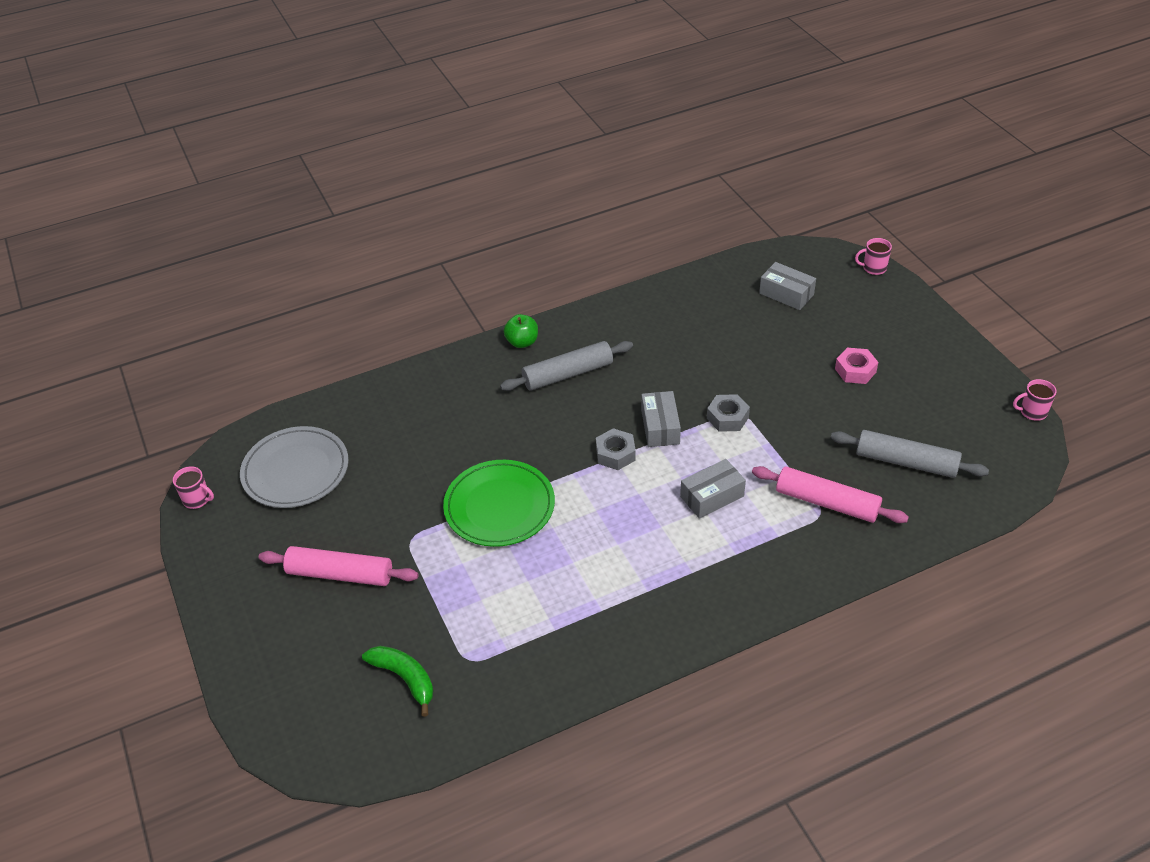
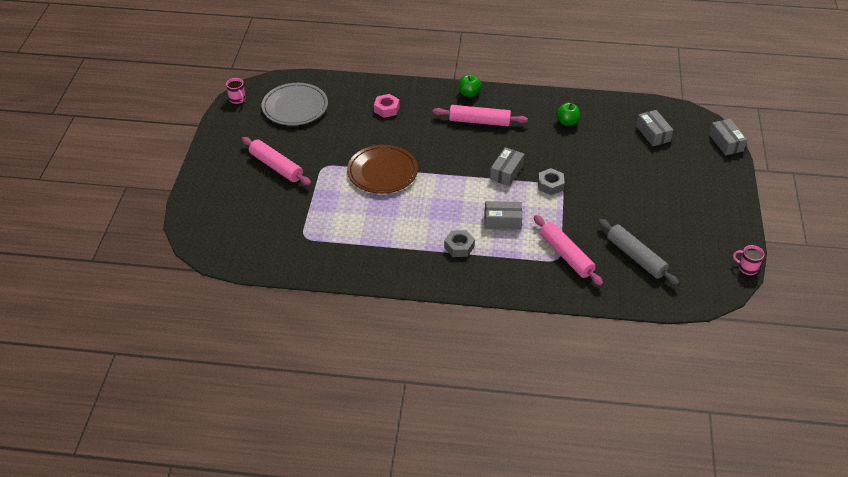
camera: 30 degrees right, 0 degrees up
green banana [362,646,433,717] -> none
green plate [443,460,555,547] -> brown plate [347,145,418,194]
grey rolling pin [500,341,633,391] -> pink rolling pin [433,105,528,126]
grey nut [596,428,636,470] -> grey nut moved to [444,230,475,257]
pink nut [835,348,878,384] -> pink nut moved to [374,94,400,118]
pink mug [855,238,892,275] -> grey box [709,119,747,155]
none -> green apple [556,103,580,126]

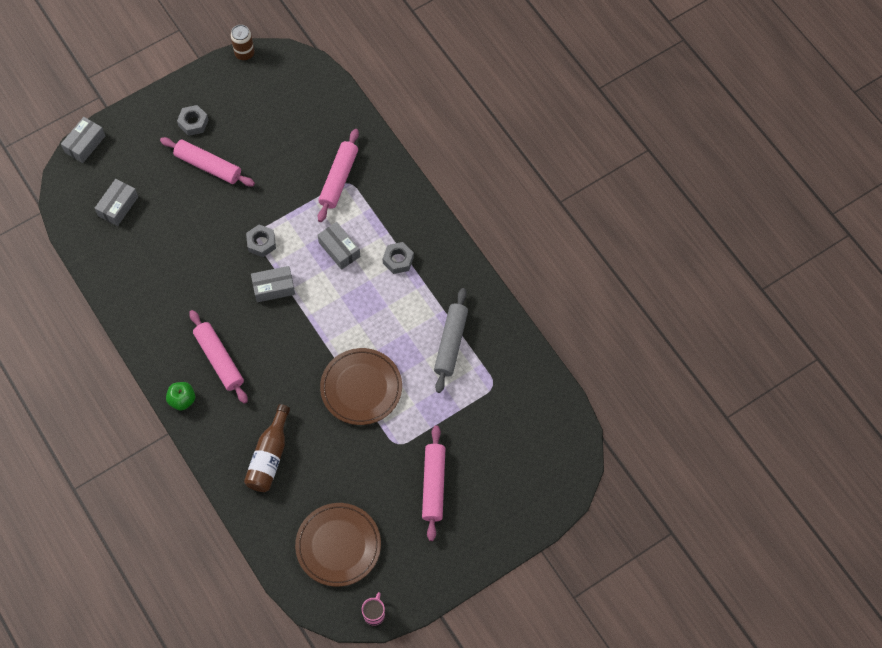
camera: 130 degrees left, 20 degrees up
grey plate [262,83,328,126] -> brown plate [295,503,381,587]
pink nut [374,94,400,118] -> brown bottle [244,404,290,492]
green apple [556,103,580,126] -> none
grey rolling pin [598,219,679,286] -> grey rolling pin moved to [434,288,468,393]
pink mug [733,245,765,275] -> brown can [230,25,255,60]
none -> pink rolling pin [160,137,255,186]
none -> grey nut [177,105,209,136]

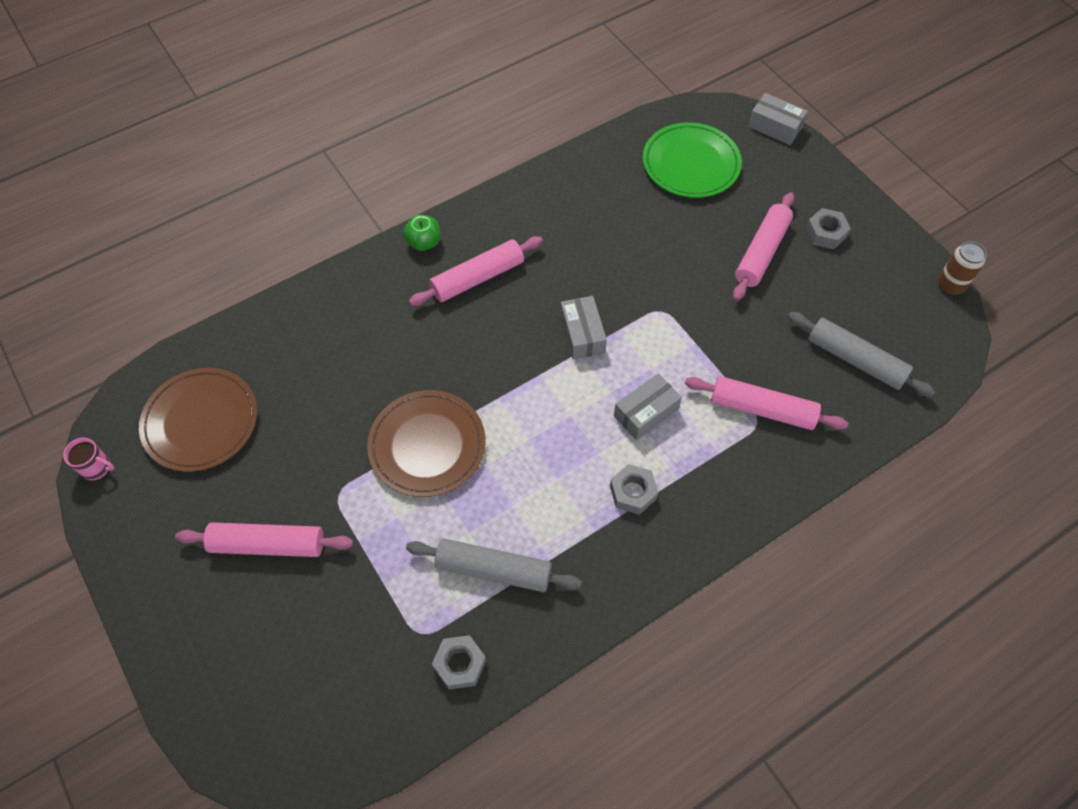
camera: 90 degrees right, 5 degrees down
grey box [95,179,138,226] -> green plate [643,122,742,198]
brown bottle [244,404,290,492] -> none
grey nut [246,224,276,257] -> grey nut moved to [432,635,486,690]
none -> grey rolling pin [788,312,935,397]

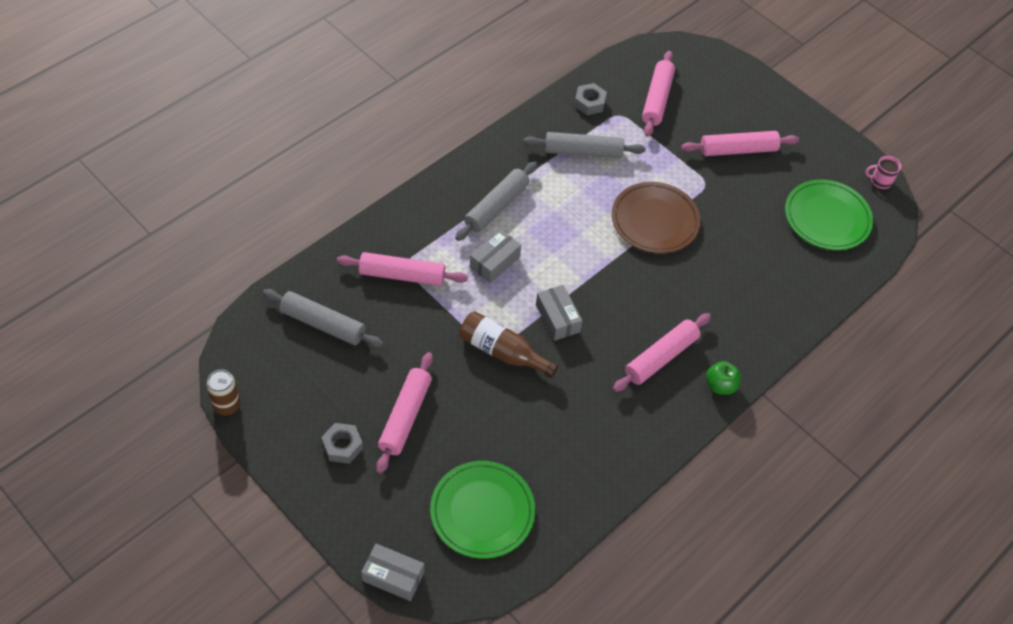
camera: 165 degrees right, 5 degrees down
brown plate [139,368,257,472] -> green plate [785,180,873,250]
grey nut [610,464,658,515] -> grey rolling pin [455,162,537,241]
none -> brown bottle [459,311,558,378]
none -> pink rolling pin [642,51,675,137]

